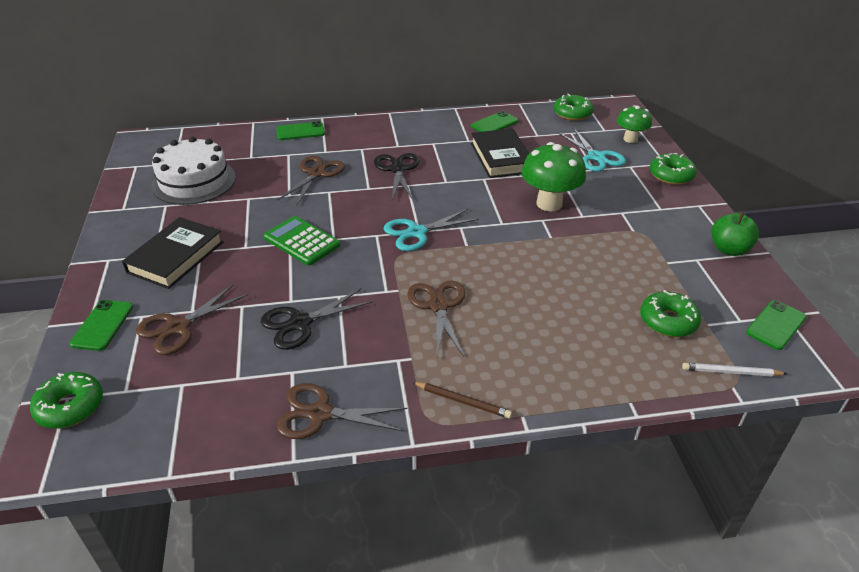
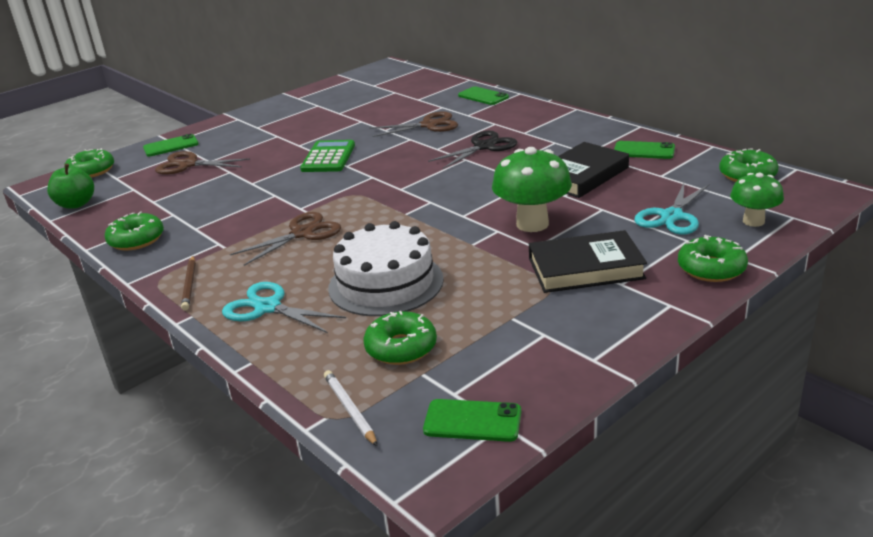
camera: 60 degrees right, 10 degrees down
black book [122,217,223,289] -> black book moved to [529,230,647,293]
white cake [152,136,236,205] -> white cake moved to [328,221,444,316]
black scissors [261,288,373,350] -> none
brown scissors [276,383,408,439] -> green donut [105,211,164,251]
turquoise scissors [384,209,479,251] -> turquoise scissors moved to [222,282,346,333]
green apple [712,212,759,256] -> green apple moved to [47,164,94,209]

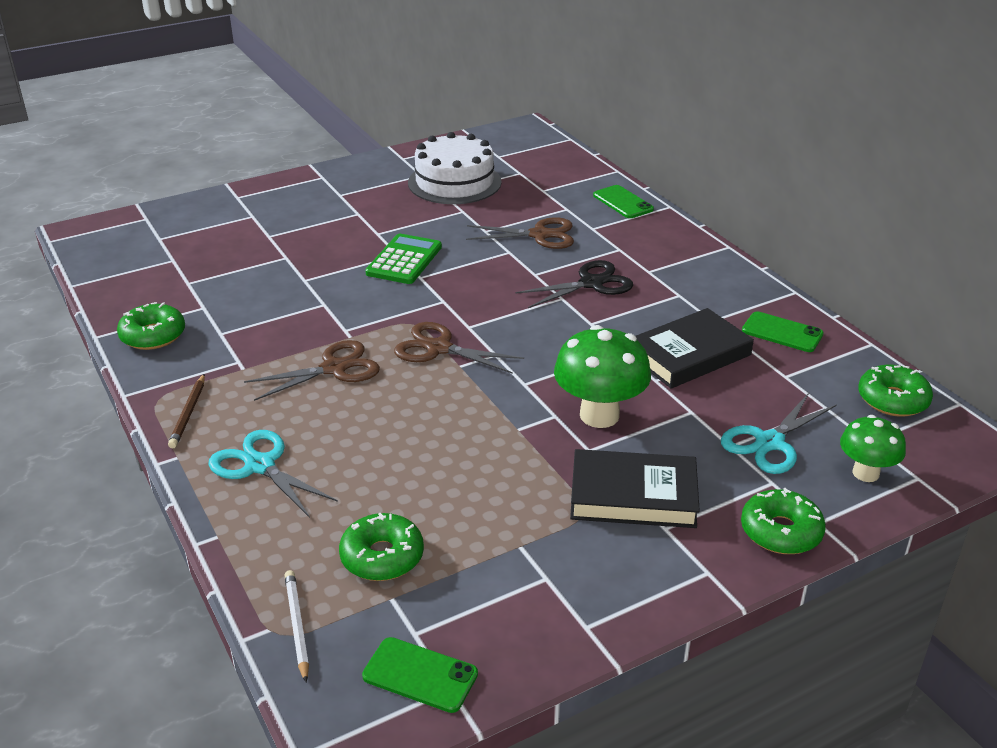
camera: 10 degrees right, 5 degrees up
green apple [47,164,94,209] -> none
green donut [64,148,114,178] -> none
green phone [143,134,199,157] -> none
brown scissors [155,151,250,175] -> brown scissors moved to [394,322,524,374]
white cake [328,221,444,316] -> white cake moved to [408,132,502,204]

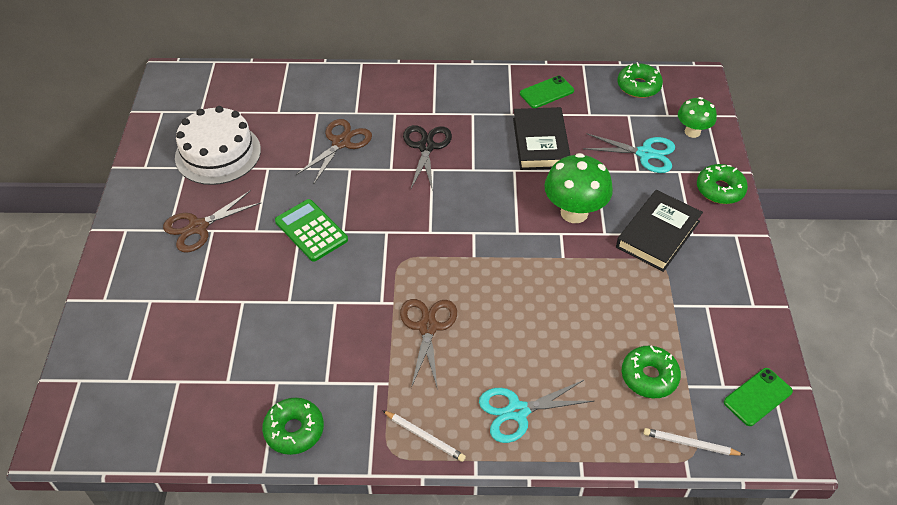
camera: 60 degrees left, 15 degrees up
brown pencil [168,374,205,448] -> white pencil [382,410,466,462]
brown scissors [394,322,524,374] -> brown scissors moved to [163,190,261,252]
green phone [593,185,654,218] -> none
turquoise scissors [721,393,837,474] -> turquoise scissors turned 60 degrees counterclockwise [583,133,675,173]

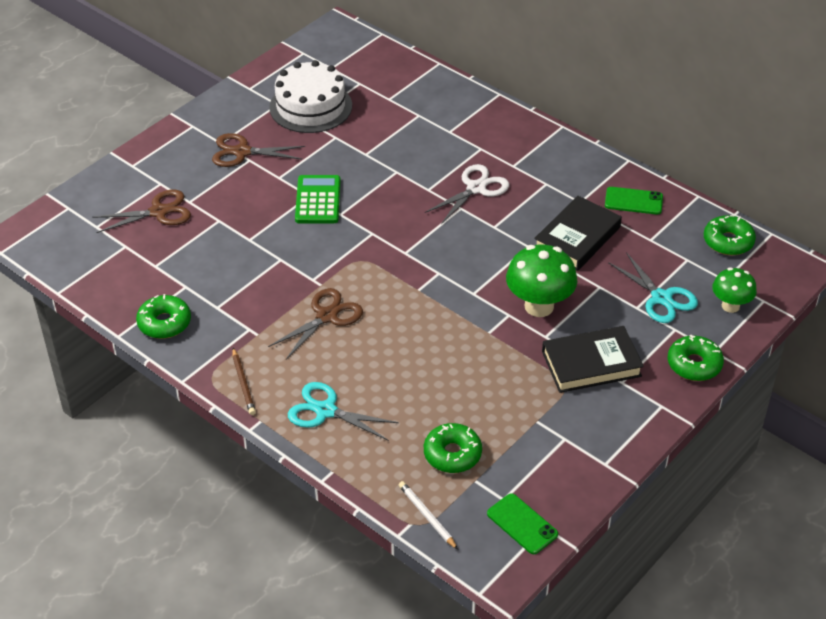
camera: 40 degrees right, 5 degrees down
brown scissors [296,119,372,183] -> brown scissors moved to [92,190,191,233]
white pencil [382,410,466,462] -> brown pencil [232,348,256,415]
black scissors [403,125,452,191] -> white scissors [425,164,509,224]
green phone [724,368,793,426] -> green phone turned 45 degrees clockwise [487,493,558,554]

